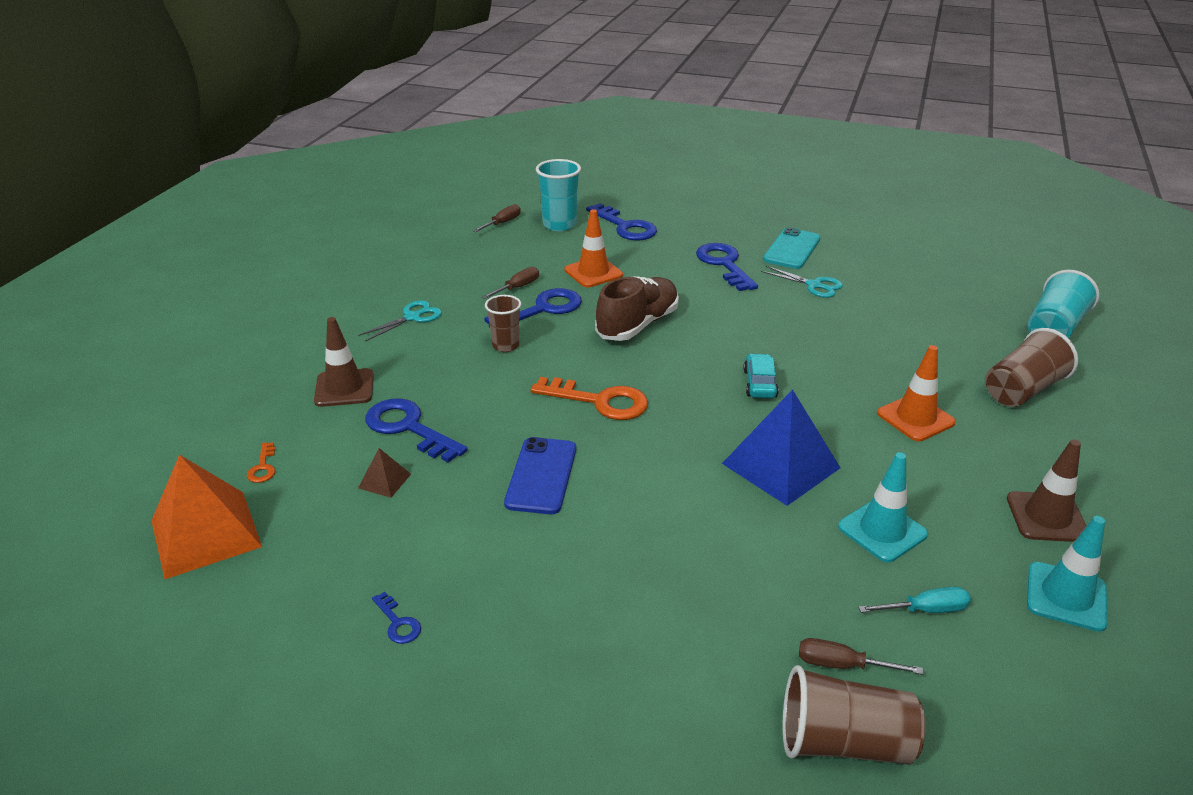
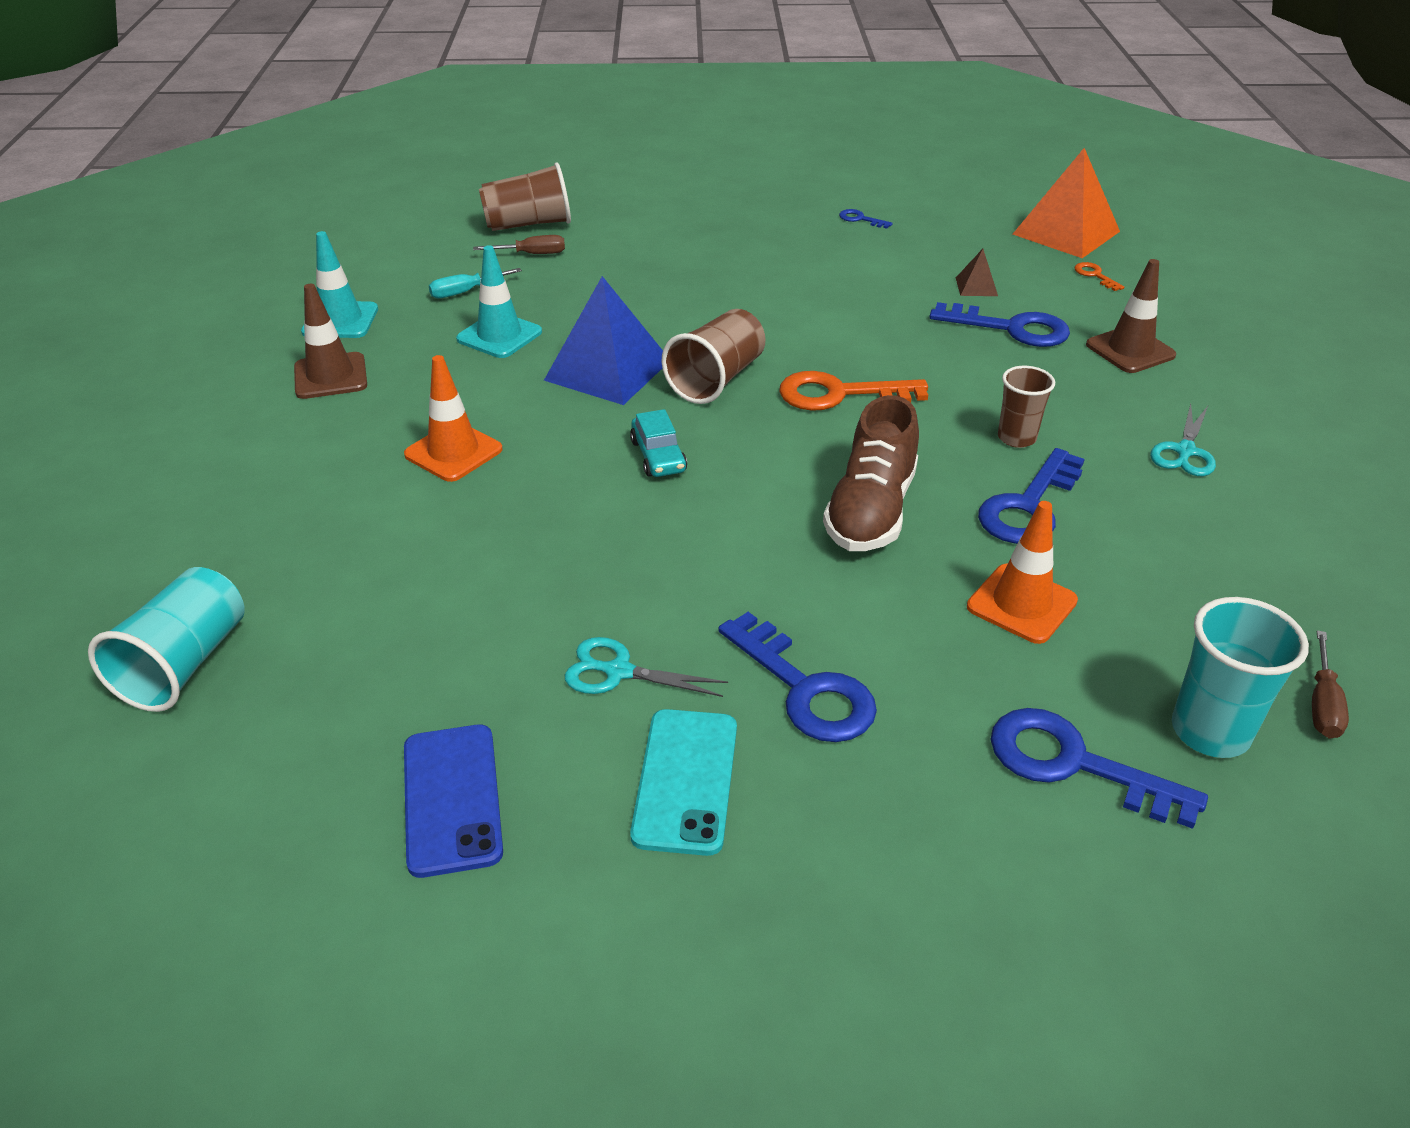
camera: 160 degrees right, 5 degrees up
brown screwdriver [482,267,539,299] -> none
blue phone [504,437,576,514] -> blue phone moved to [404,724,503,878]
brown cup [985,328,1078,407] -> brown cup moved to [662,309,766,404]

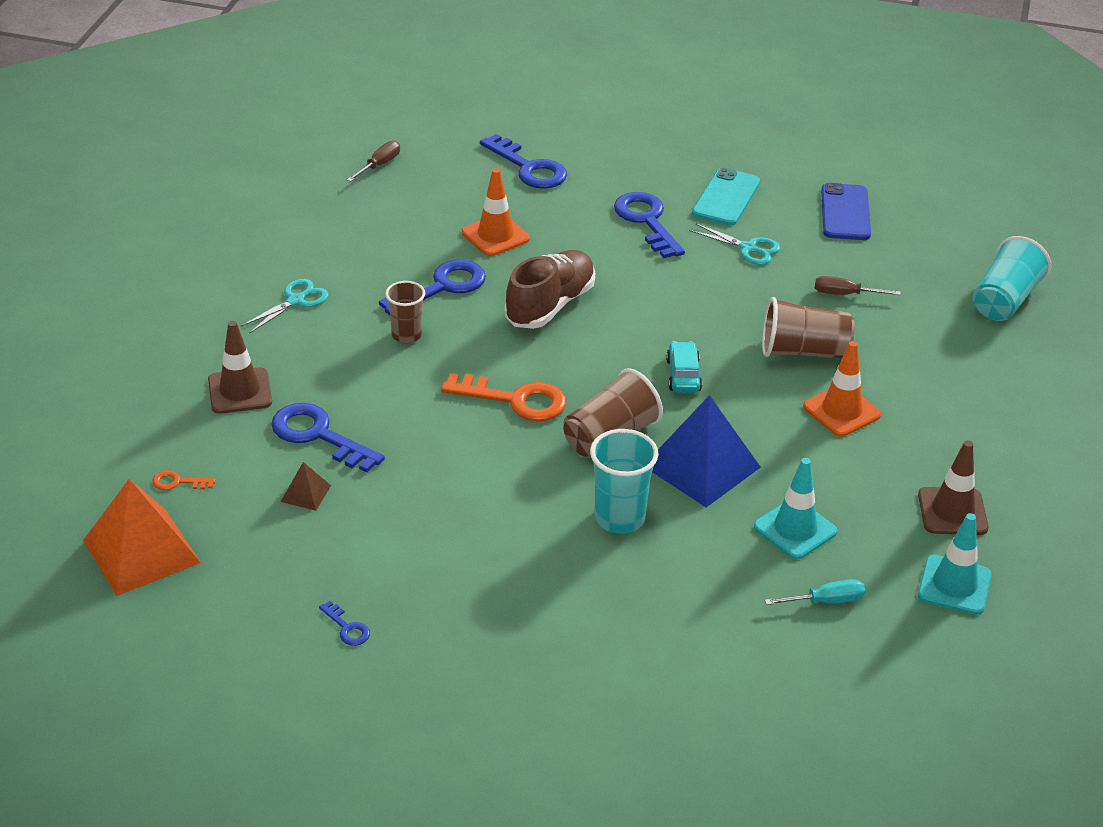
camera: 165 degrees left, 0 degrees up
brown screwdriver [473,235,565,254] -> brown screwdriver moved to [815,276,900,295]
brown cup [479,162,571,231] -> brown cup moved to [762,297,855,358]
orange key [1074,262,1125,291] -> orange key turned 105 degrees clockwise [152,470,216,490]
turquoise cup [1172,597,1309,758] -> turquoise cup moved to [590,429,659,534]

